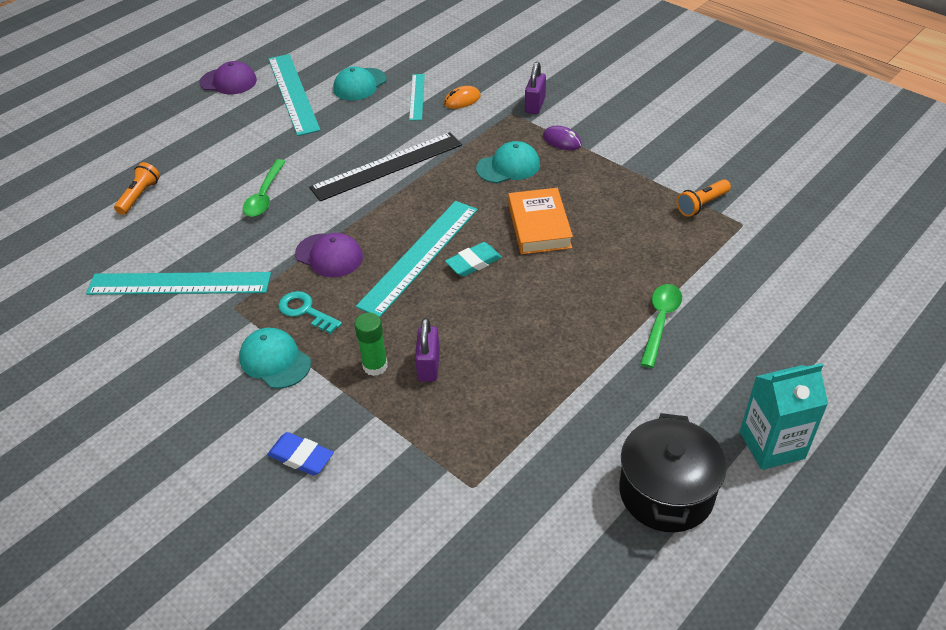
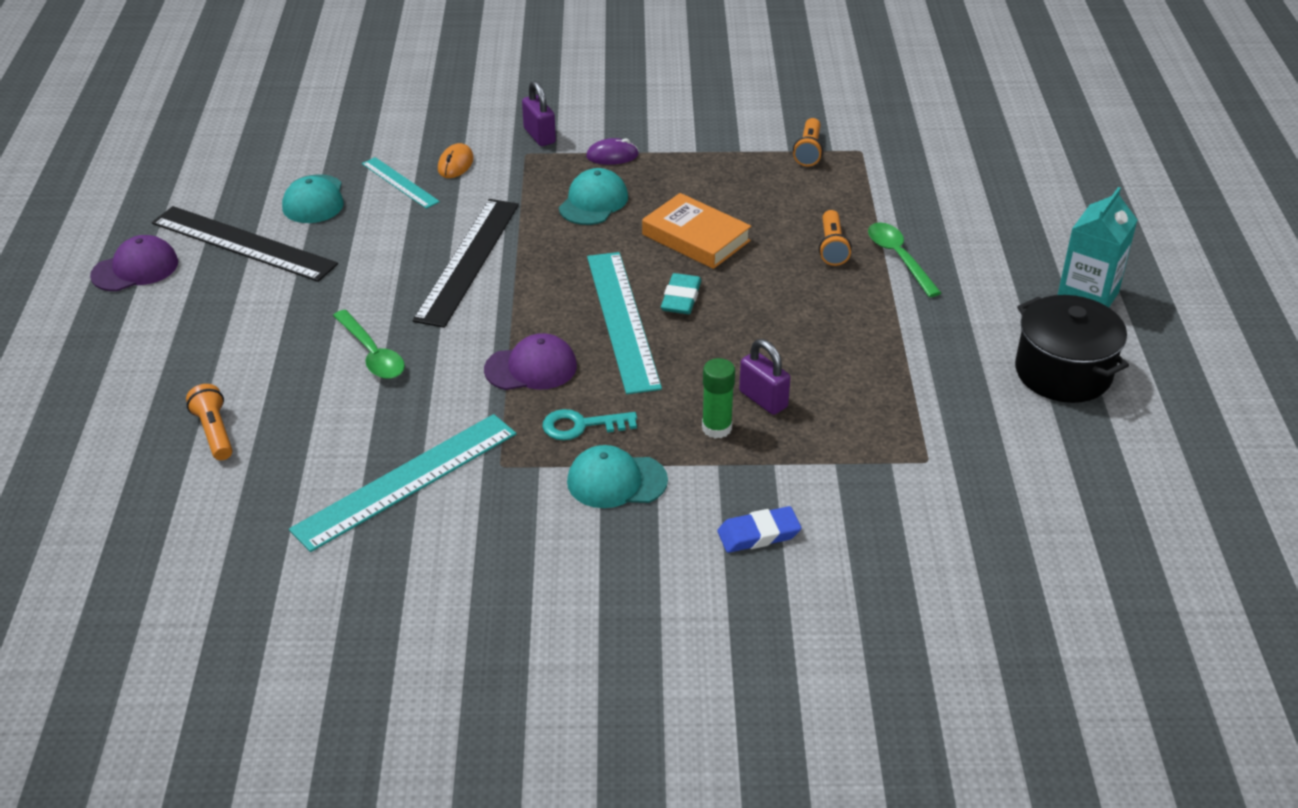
camera: 45 degrees left, 5 degrees down
turquoise ruler [268,54,321,136] -> black ruler [152,206,338,282]
none -> orange flashlight [819,210,852,266]

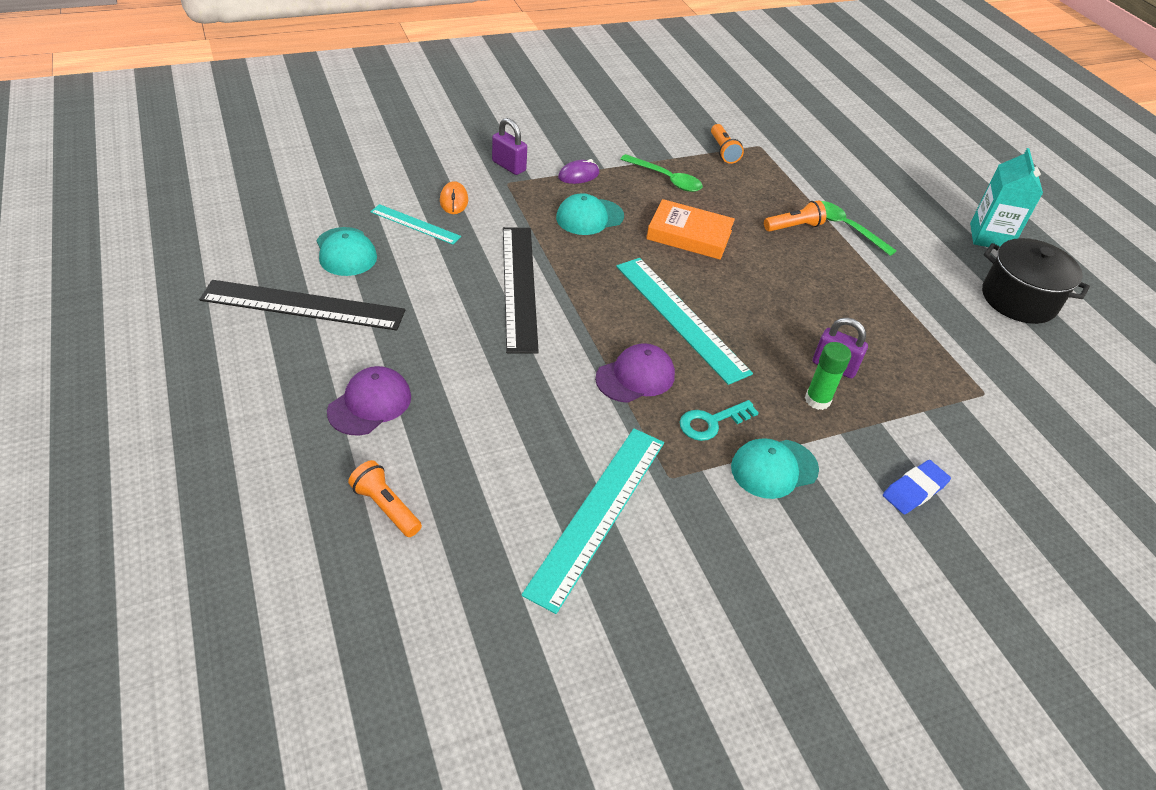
camera: 25 degrees left, 5 degrees up
purple cap [90,235,178,291] -> purple cap moved to [327,366,411,435]
green spoon [333,310,405,379] -> green spoon moved to [620,154,703,192]
turquoise cap [559,168,628,225] -> turquoise cap turned 120 degrees counterclockwise [556,193,624,235]
turquoise eraser [661,273,701,314] -> none
orange flashlight [819,210,852,266] -> orange flashlight turned 90 degrees counterclockwise [764,200,826,232]

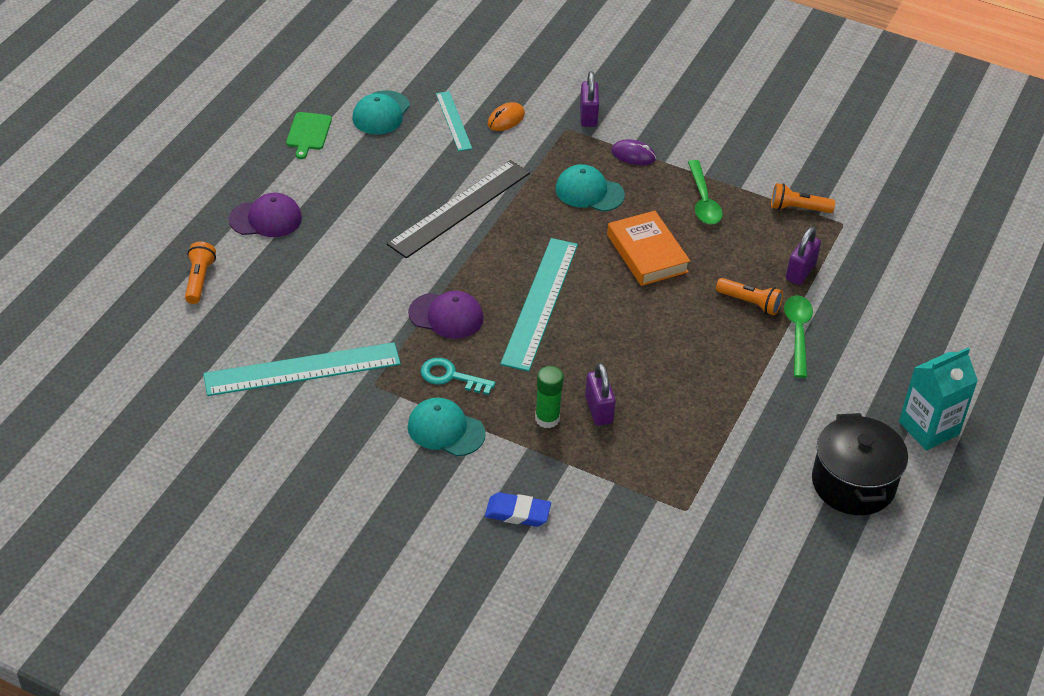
camera: 50 degrees right, 0 degrees up
black ruler [199,280,405,331] -> green cutting board [286,112,332,159]
orange flashlight [711,124,744,164] -> orange flashlight turned 60 degrees clockwise [771,183,835,213]
none -> purple padlock [786,227,821,285]

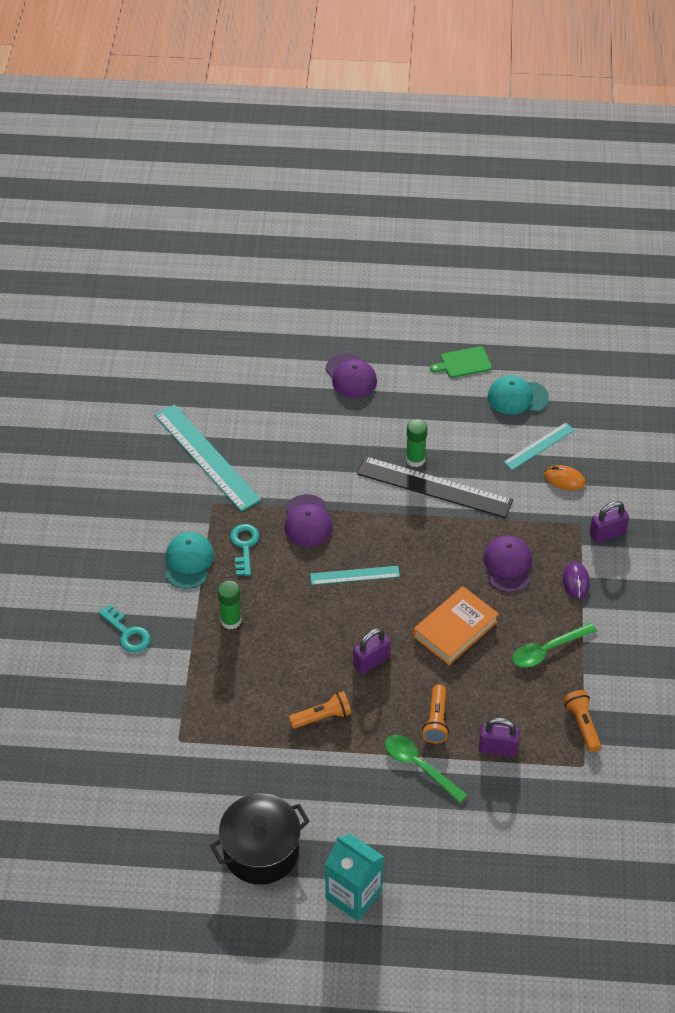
camera: 70 degrees right, 5 degrees up
orange flashlight [185,242,216,304] -> orange flashlight moved to [289,691,352,729]
blue eraser [485,492,551,527] -> turquoise key [99,605,151,652]
turquoise ruler [500,238,578,372] -> turquoise ruler [310,566,400,585], size x0.55
turquoise cap [555,164,625,212] -> purple cap [483,536,532,593]
purple padlock [585,363,616,426] -> purple padlock moved to [353,628,391,674]
green spoon [784,295,813,378] -> green spoon turned 120 degrees counterclockwise [385,735,467,803]
none -> green glue stick [406,419,428,467]

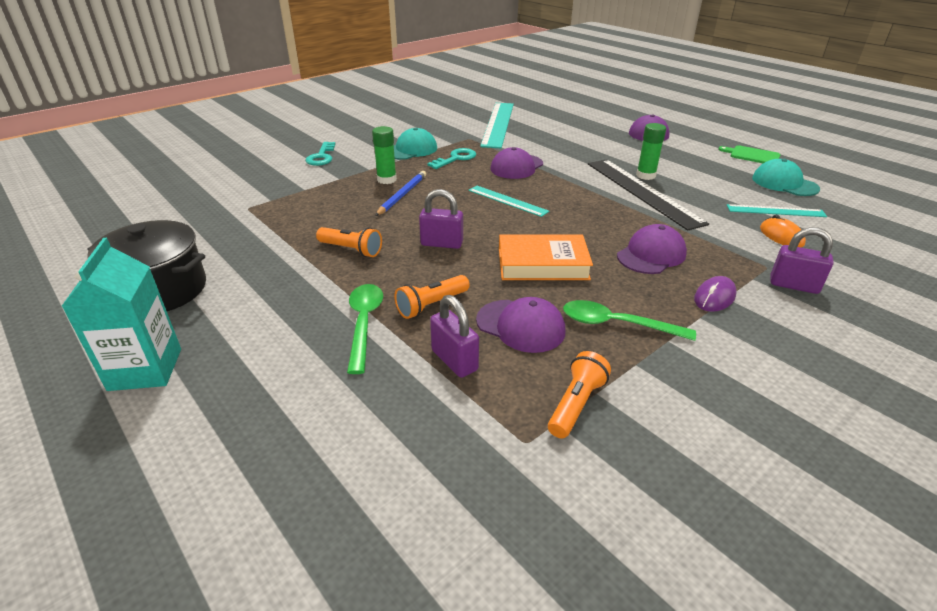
camera: 45 degrees right, 15 degrees down
none -> blue pencil [375,171,426,216]
none -> purple cap [476,297,565,353]

